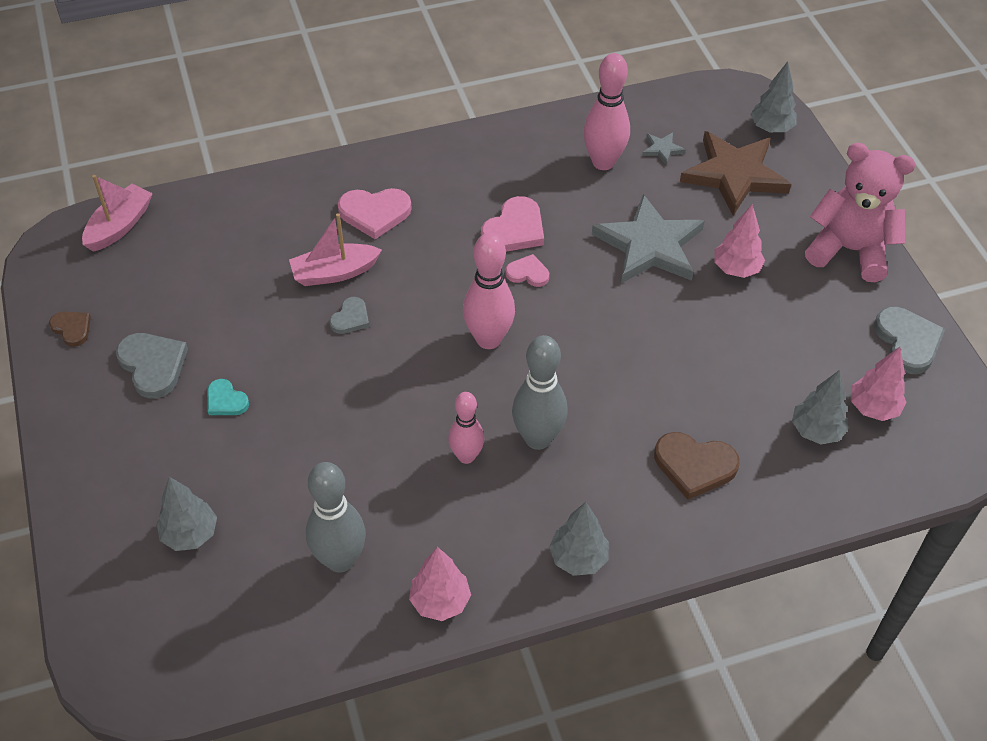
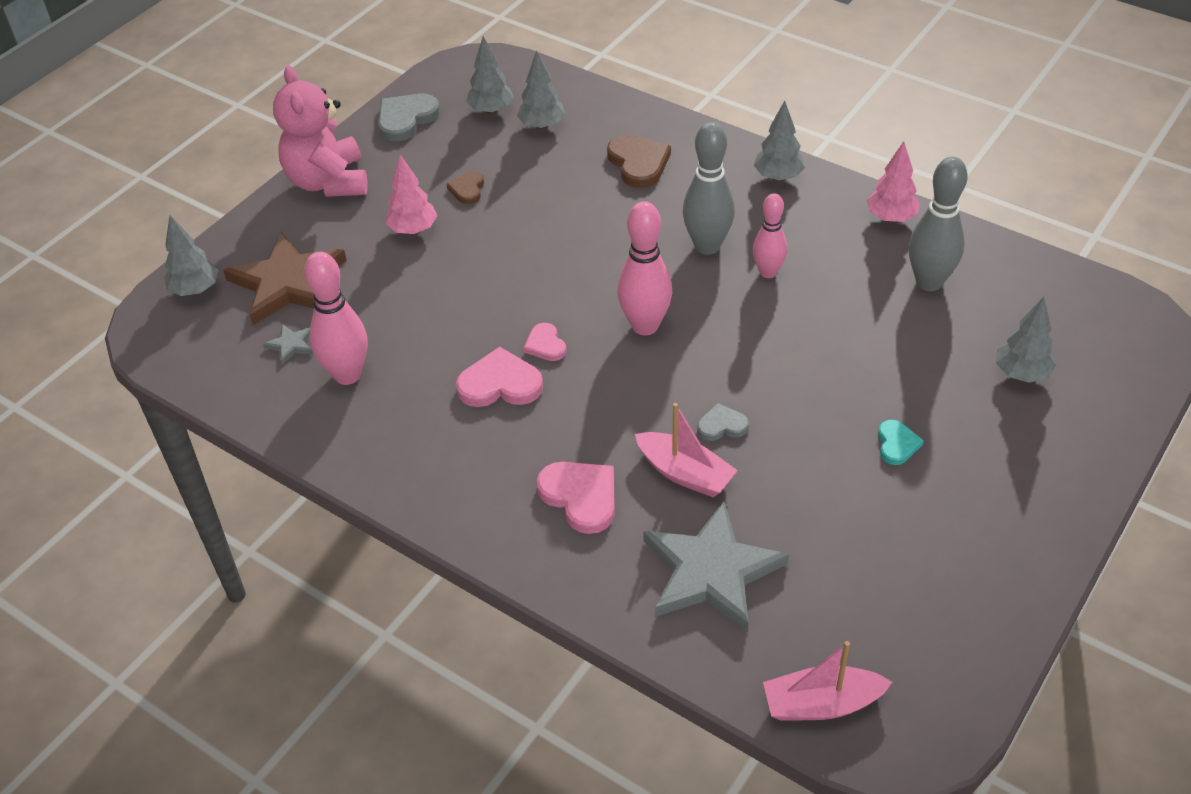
camera: 125 degrees left, 5 degrees down
brown heart [49,312,91,347] -> brown heart moved to [446,171,484,204]
grey heart [116,333,188,398] -> none
grey star [592,194,705,283] -> grey star moved to [643,501,789,632]
pink tree [851,347,907,421] -> grey tree [466,36,514,114]

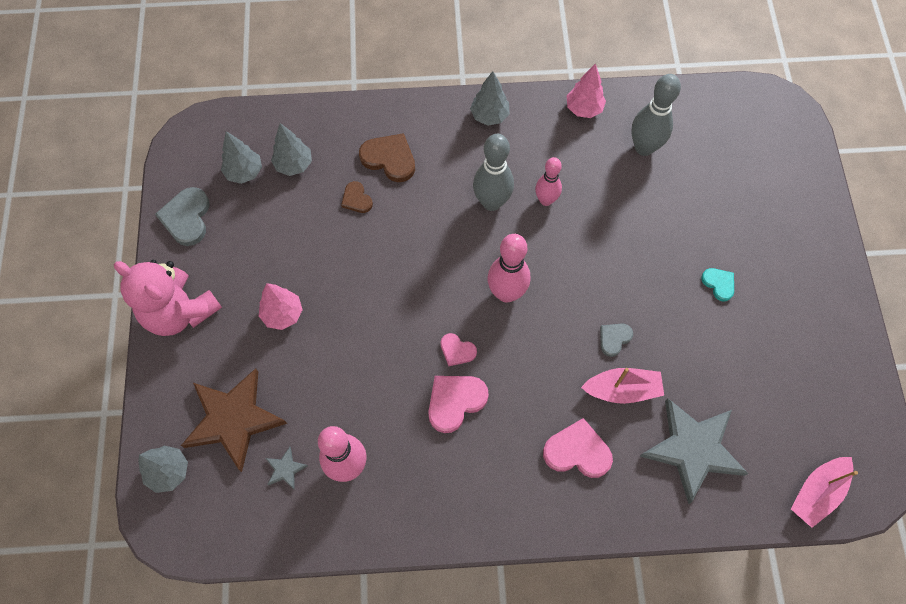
camera: 40 degrees left, 20 degrees up
brown heart [446,171,484,204] -> brown heart moved to [341,181,373,213]
grey tree [996,297,1056,383] -> none

